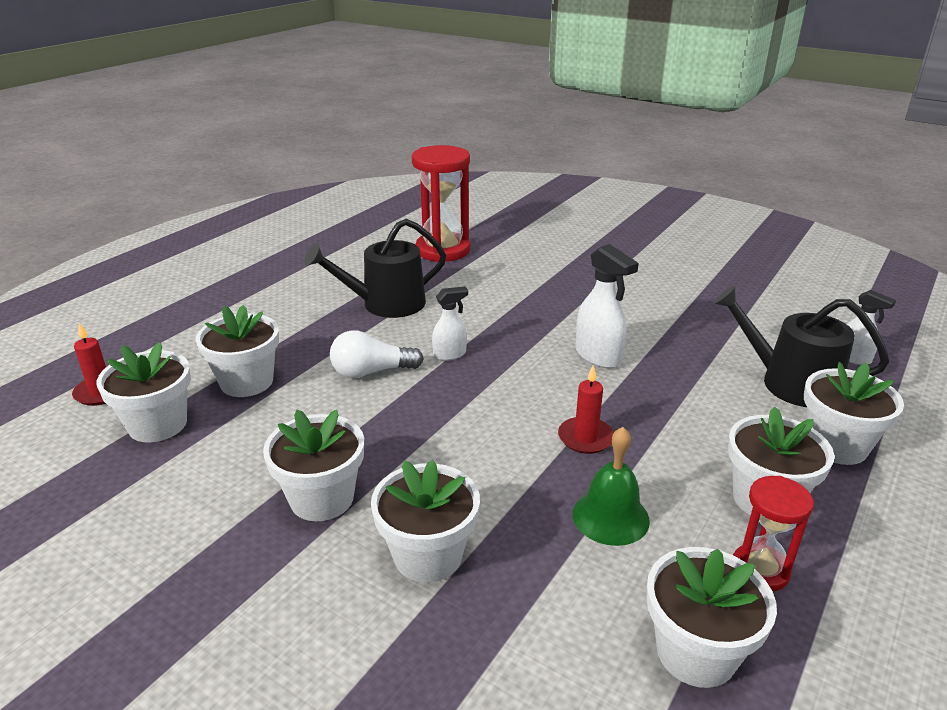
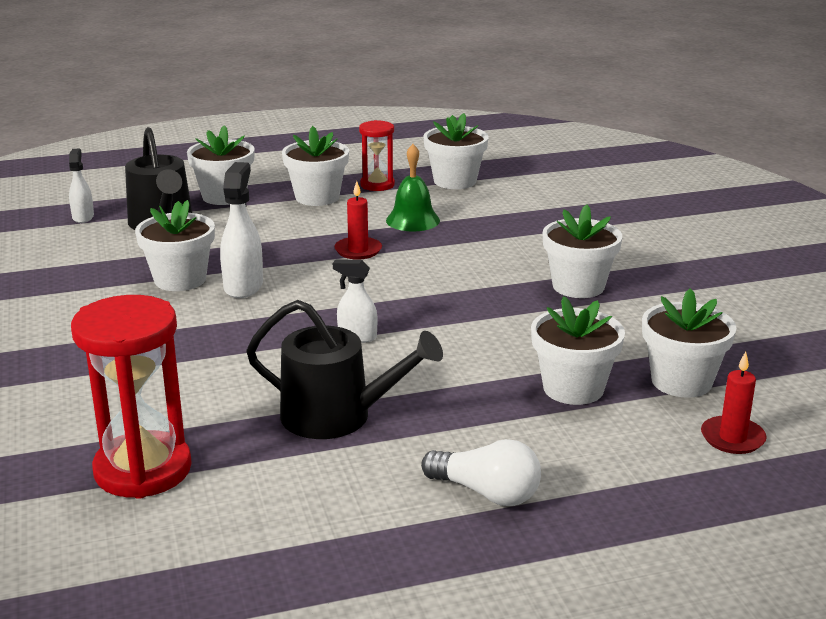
camera: 140 degrees left, 5 degrees down
white light bulb [330,330,424,378] -> white light bulb moved to [421,439,541,506]
white flower pot [371,460,480,583] -> white flower pot moved to [135,200,215,291]

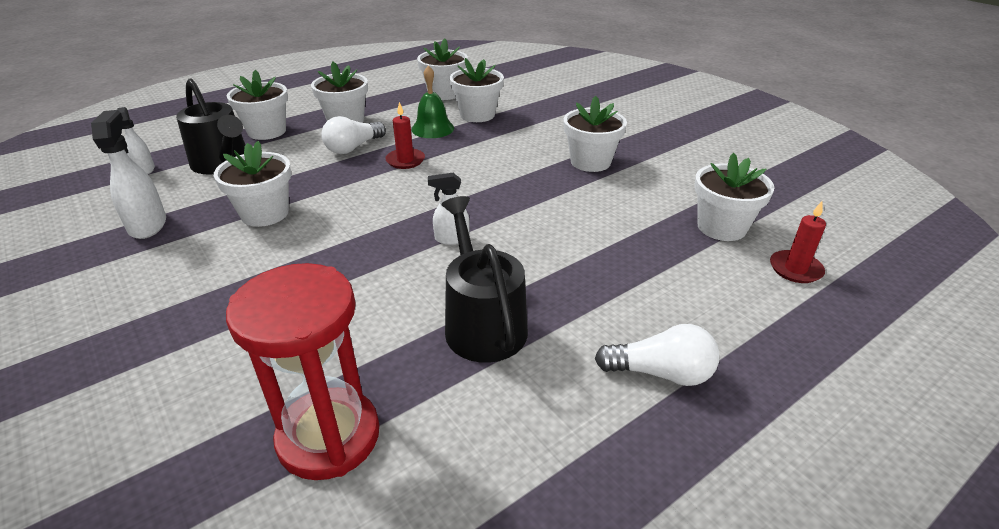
camera: 20 degrees left, 10 degrees up
white spray bottle [220,162,263,298] -> white spray bottle moved to [91,110,166,239]
black watering can [246,300,443,439] -> black watering can turned 105 degrees counterclockwise [441,196,528,363]
red hourglass [359,120,395,191] -> none
white flower pot [531,296,625,405] -> white flower pot moved to [450,58,504,122]
none -> white light bulb [321,116,386,154]

